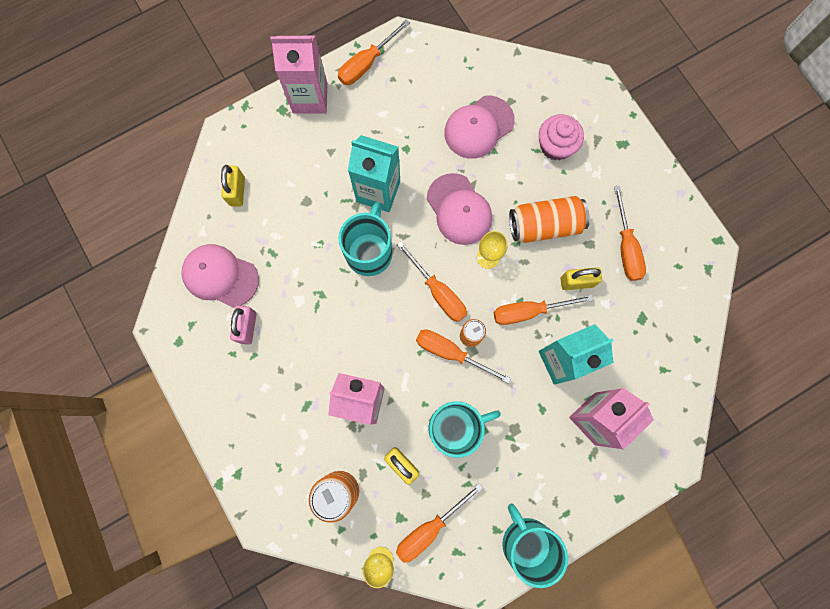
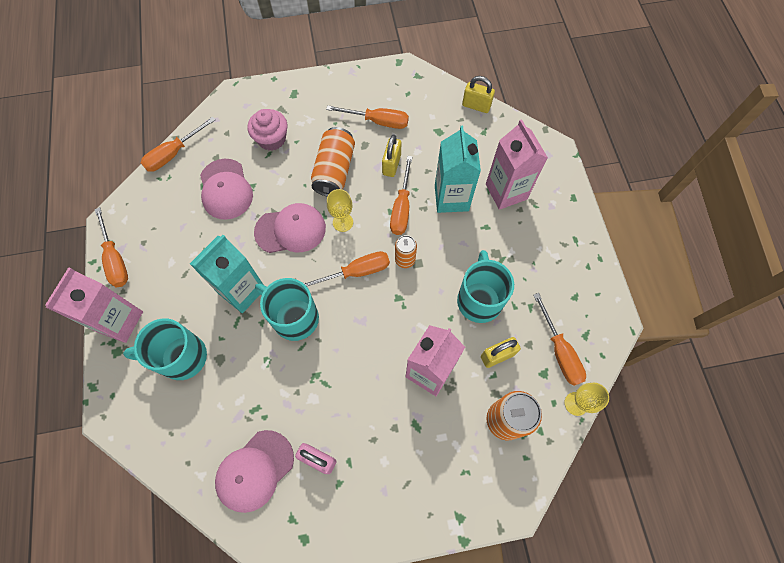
camera: 70 degrees left, 10 degrees down
yellow padlock [221,165,245,207] -> yellow padlock moved to [462,76,495,113]
orange screwdriver [416,329,511,384] -> orange screwdriver moved to [141,117,216,172]
turquoise mug [502,504,568,588] -> turquoise mug moved to [123,319,207,380]

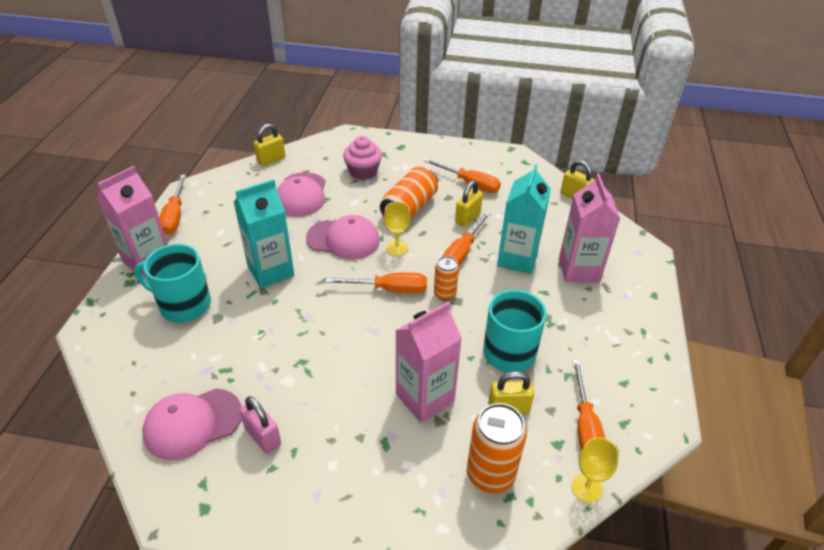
camera: 20 degrees right, 25 degrees down
orange screwdriver [141,117,216,172] -> yellow padlock [254,124,286,166]
turquoise mug [255,278,319,341] -> none

